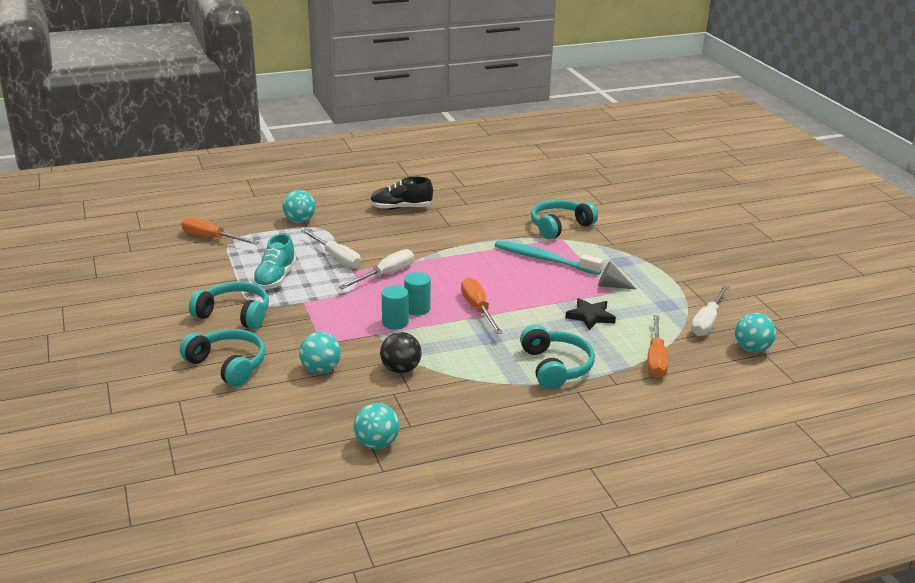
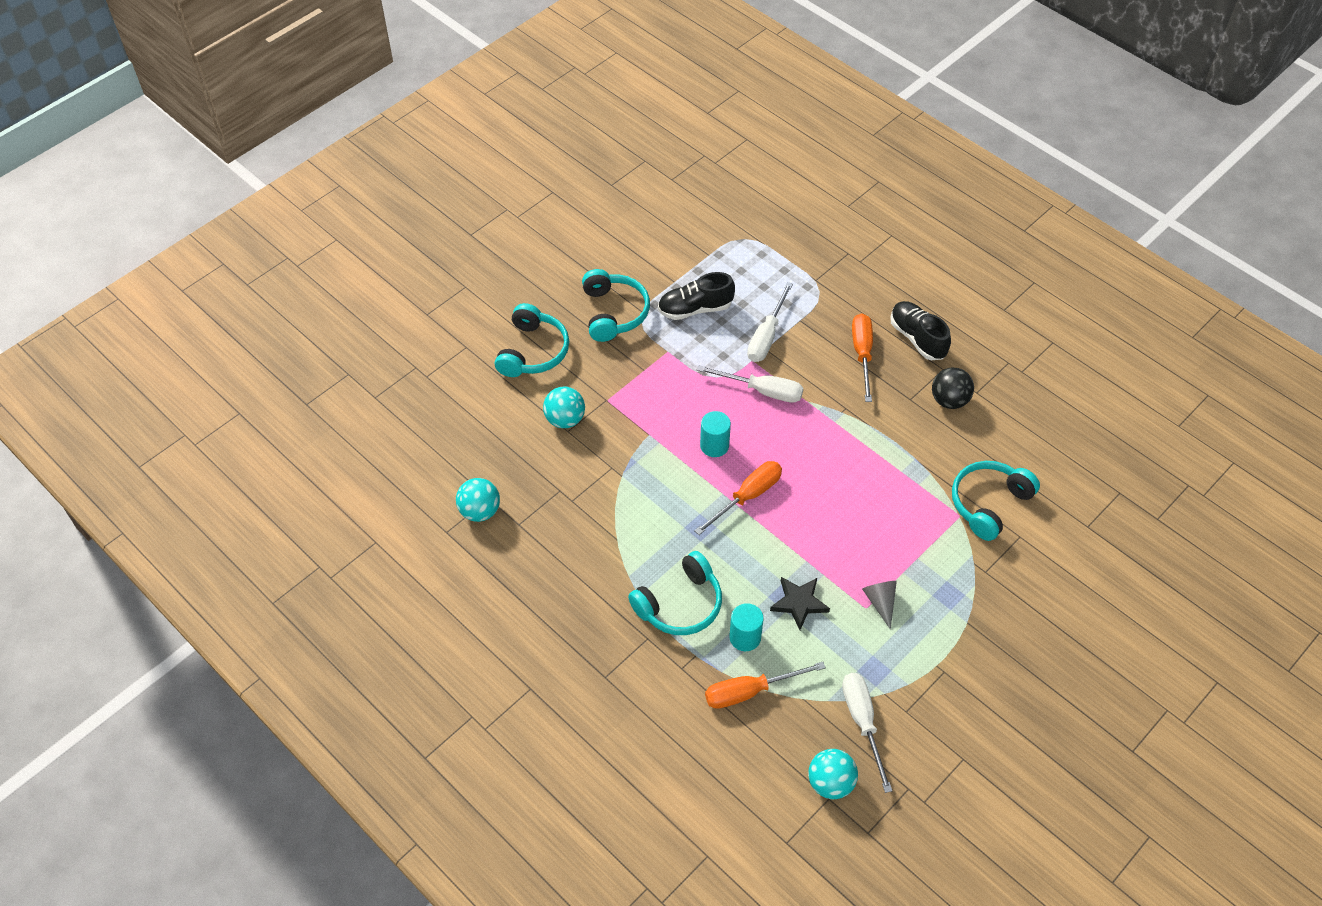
camera: 65 degrees right, 25 degrees up
orange screwdriver [181,217,259,245] -> orange screwdriver moved to [852,313,873,402]
turquoise shoe [252,234,296,289] -> black shoe [658,272,735,320]
turquoise ball [283,190,316,223] -> none
black ball [380,332,422,374] -> black ball moved to [932,367,974,409]
turquoise cylinder [382,285,409,330] -> turquoise cylinder moved to [729,603,764,651]
turquoise toothbrush [495,240,603,275] -> none
turquoise headphones [531,200,598,239] -> turquoise headphones turned 75 degrees counterclockwise [952,461,1040,541]
white screwdriver [691,285,729,336] -> white screwdriver turned 75 degrees clockwise [842,673,892,793]

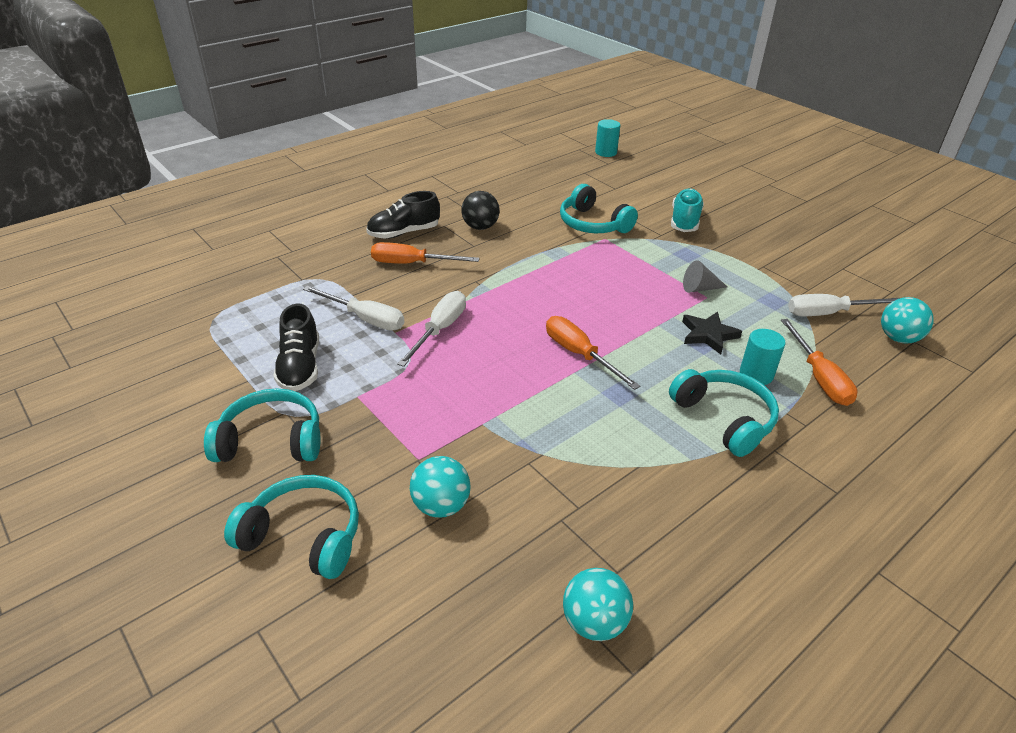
camera: 85 degrees left, 15 degrees down
turquoise cylinder [700,411,731,457] -> turquoise cylinder moved to [595,119,620,157]
none -> turquoise shoe [671,188,704,232]

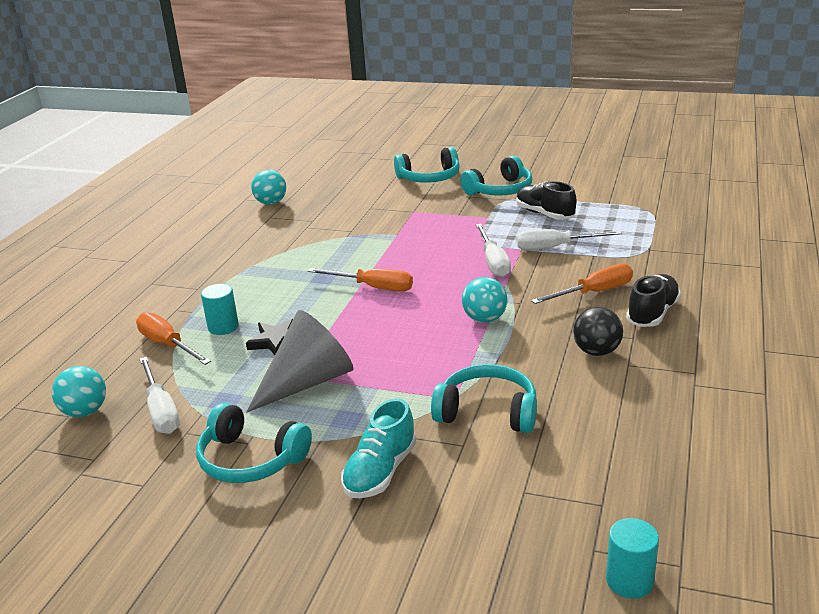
camera: 150 degrees right, 10 degrees down
turquoise ball [410,456,471,518] -> turquoise ball moved to [462,277,508,323]
turquoise headphones [669,369,779,457] -> turquoise headphones moved to [196,403,312,483]
turquoise shoe [671,188,704,232] -> turquoise shoe turned 45 degrees clockwise [341,398,416,498]
grey cone [683,260,727,293] -> grey cone [246,310,354,413], size x2.10
white screwdriver [788,294,900,316] -> white screwdriver turned 105 degrees clockwise [139,357,180,434]

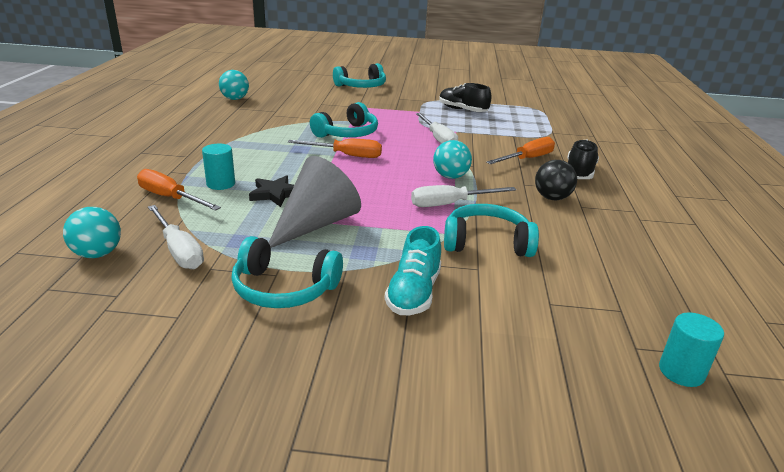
camera: 15 degrees left, 0 degrees up
turquoise headphones [460,156,532,196] -> turquoise headphones moved to [310,102,378,138]
white screwdriver [516,229,622,250] -> white screwdriver moved to [411,185,516,207]

